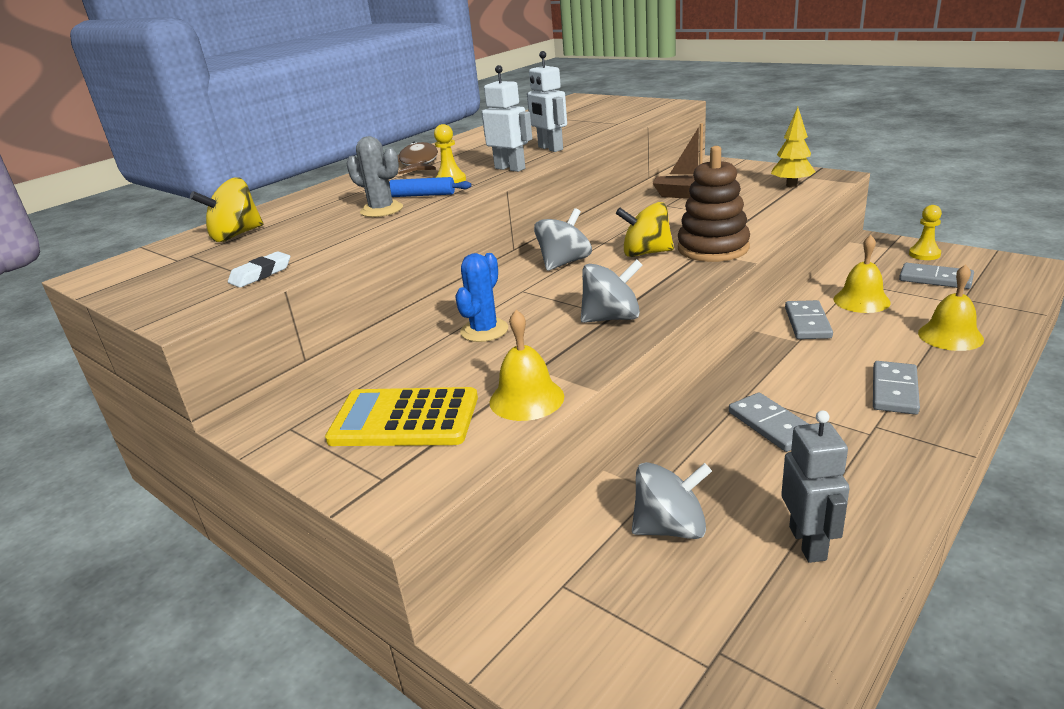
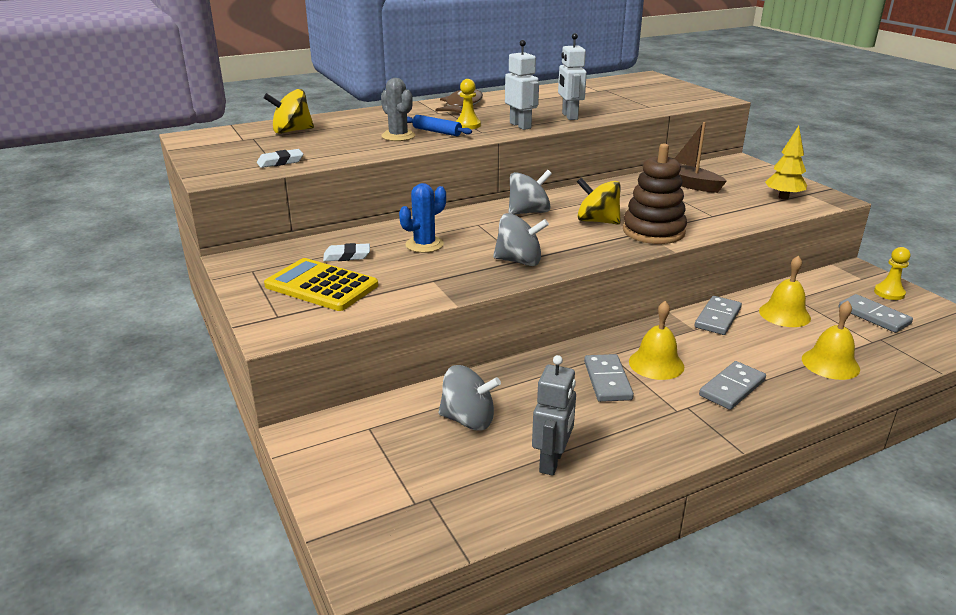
camera: 20 degrees right, 0 degrees up
yellow bell [489,310,564,421] -> yellow bell moved to [629,301,684,380]
none -> white eraser [323,243,370,261]

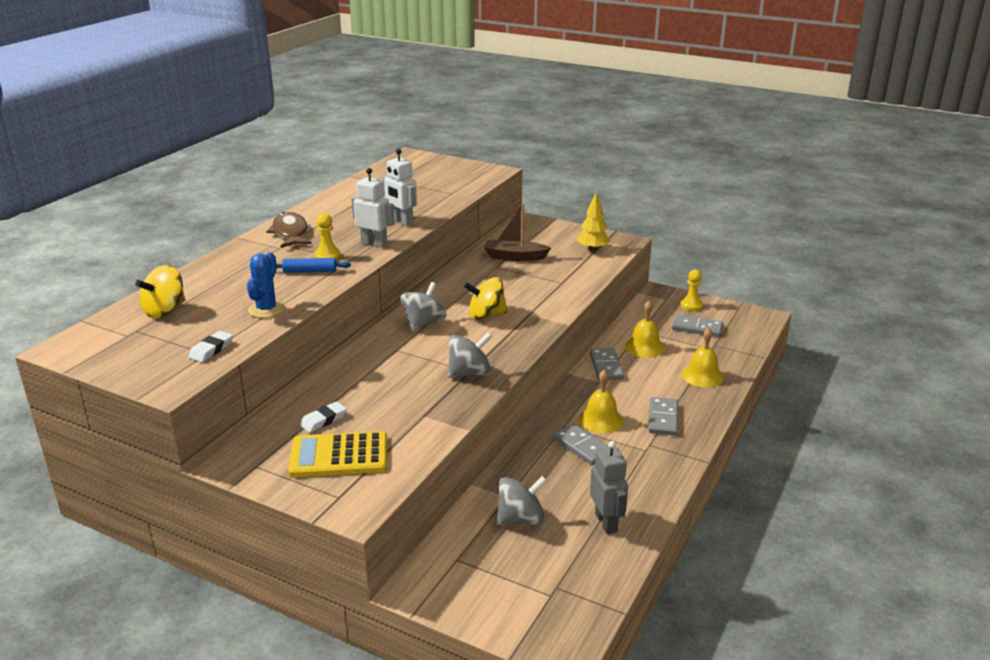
camera: 35 degrees left, 0 degrees up
grey cactus [381,78,416,141] -> none
blue cactus [399,183,446,253] -> blue cactus moved to [247,252,285,318]
brown stacking toy [623,144,687,244] -> none

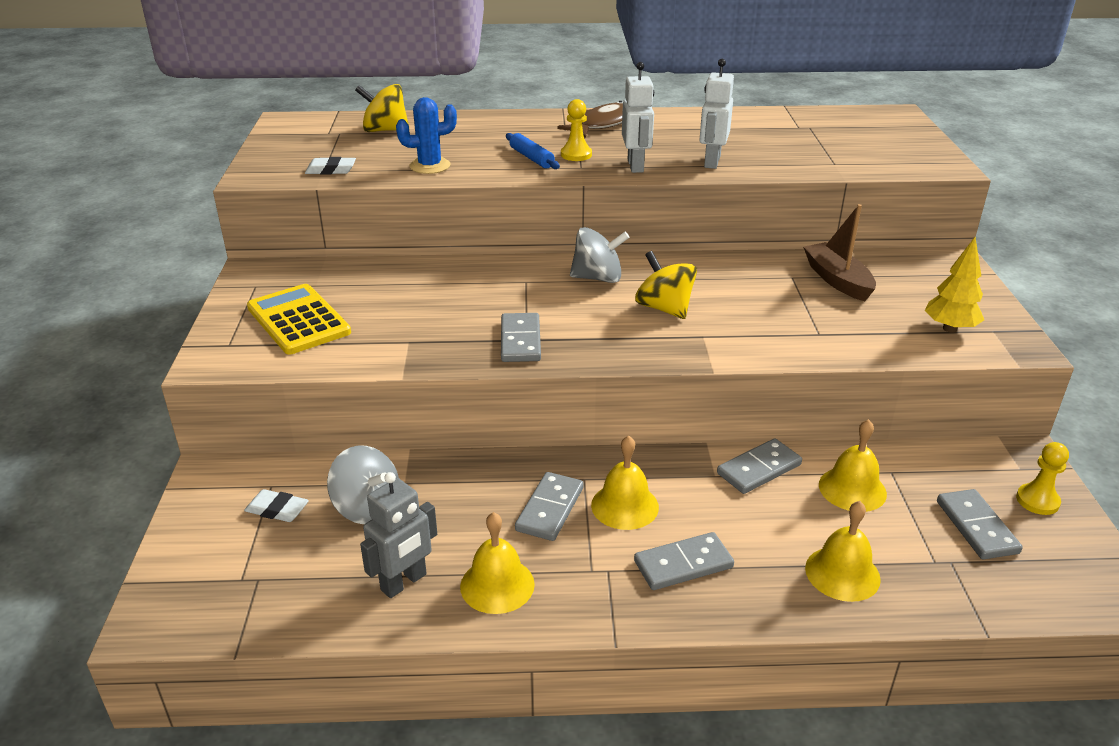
camera: 60 degrees right, 5 degrees up
white eraser [300,401,347,433] -> white eraser moved to [244,489,309,522]
grey spinning top [448,332,492,378] -> grey domino [501,313,541,362]
none -> yellow bell [460,512,535,614]

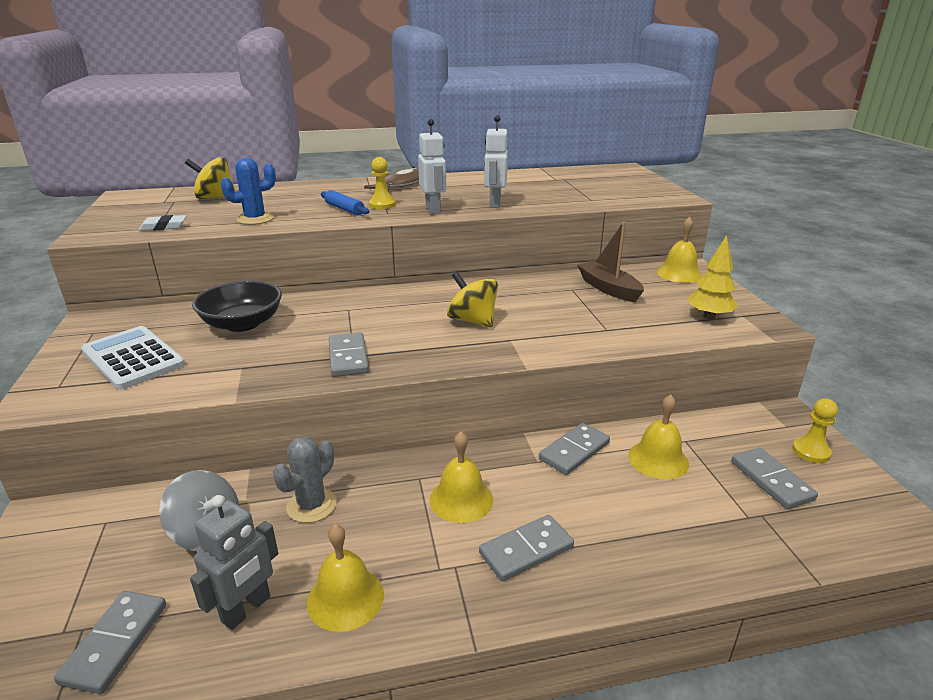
camera: 10 degrees left, 5 degrees down
white eraser [244,489,309,522] -> none
yellow calculator [247,284,351,355] -> white calculator [81,326,185,390]
grey domino [515,472,584,541] -> grey domino moved to [54,591,166,694]
grey spinning top [570,227,630,283] -> none
yellow bell [805,501,881,602] -> yellow bell moved to [657,217,702,283]
none -> black bowl [192,280,282,332]
none -> grey cactus [273,436,337,523]

